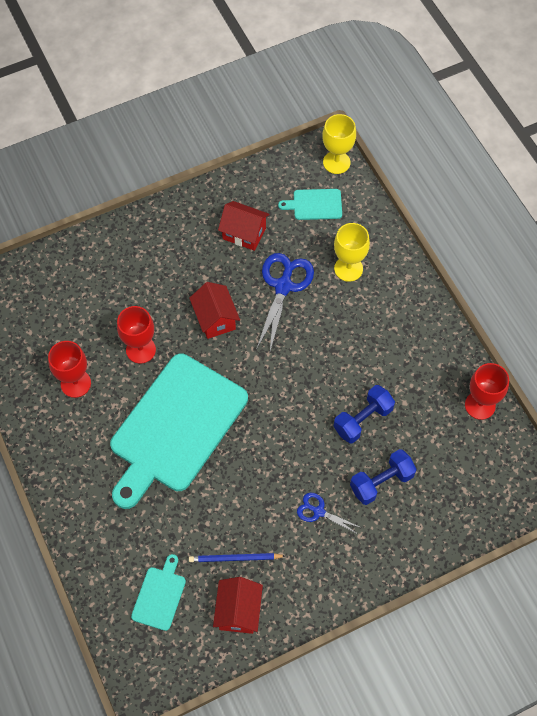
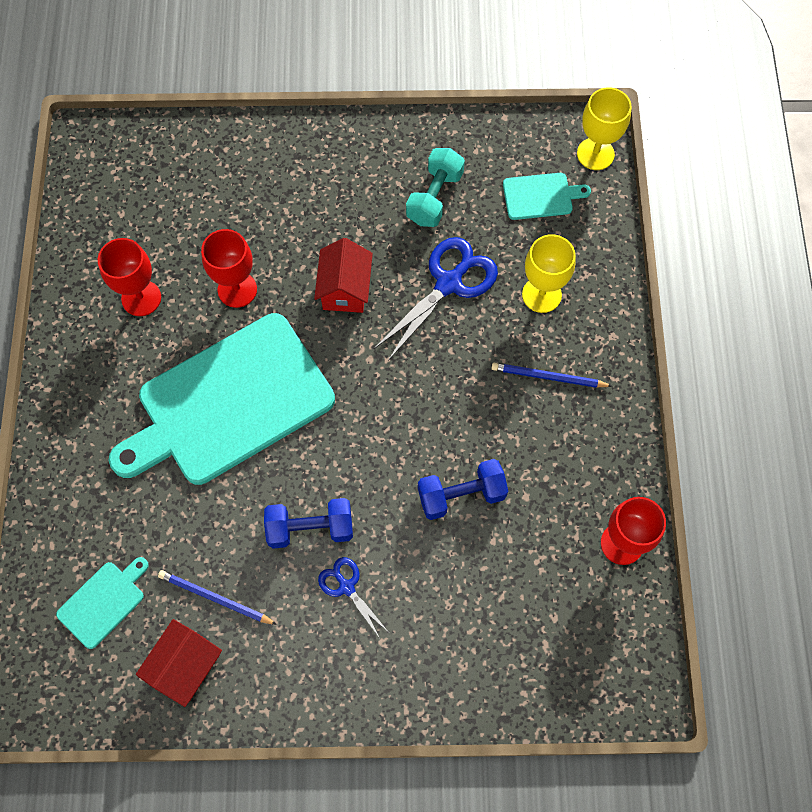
camera: 25 degrees right, 5 degrees up
red house [218,201,270,251] -> turquoise dumbbell [406,148,465,227]
turquoise cutting board [278,189,342,220] -> turquoise cutting board turned 150 degrees clockwise [503,173,591,220]
blue dumbbell [350,449,417,505] -> blue dumbbell moved to [264,498,353,549]
none -> blue pencil [491,363,612,388]

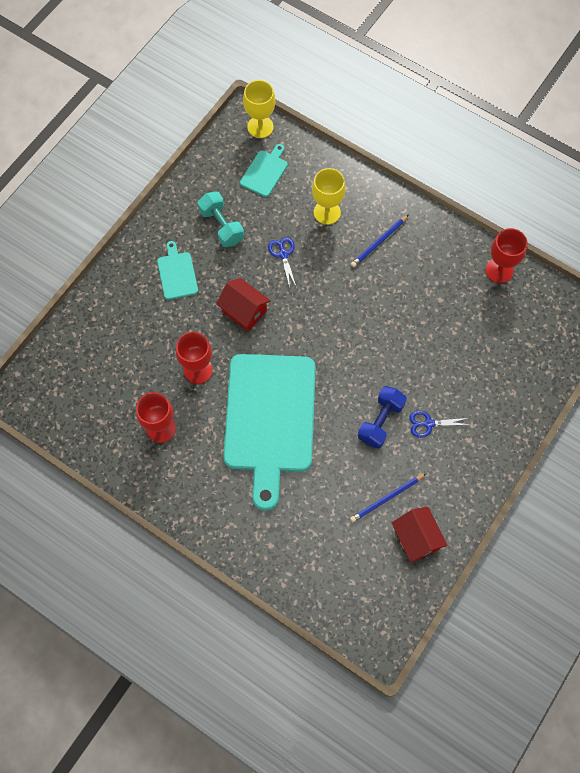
camera: 55 degrees left, 0 degrees up
turquoise cutting board [56,557,149,649] -> turquoise cutting board moved to [157,241,198,300]
blue scissors [374,237,498,361] -> blue scissors [268,237,297,288], size x0.54
blue dumbbell [418,459,508,520] -> none

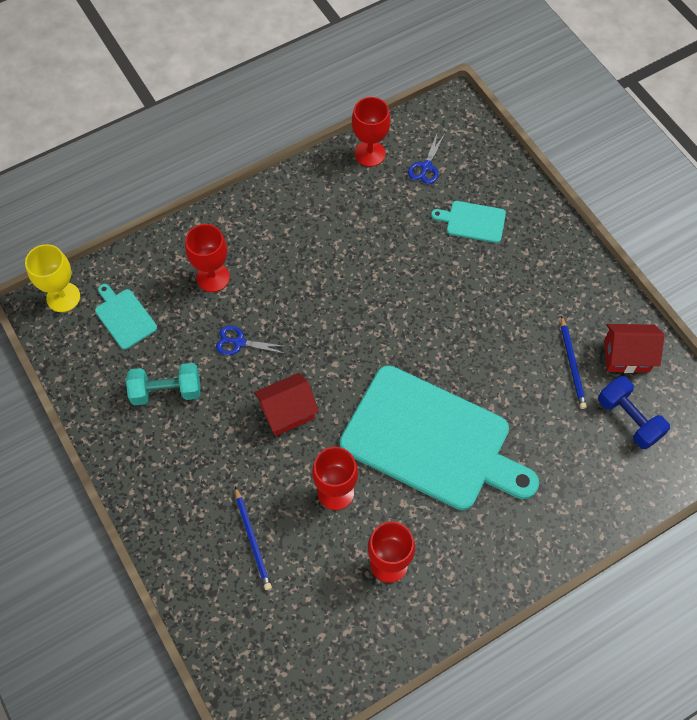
camera: 65 degrees left, 5 degrees down
turquoise cutting board [157,241,198,300] -> turquoise cutting board moved to [431,201,506,243]
yellow goblet [312,168,346,225] -> red goblet [185,224,230,292]
blue pencil [351,214,409,267] -> blue pencil moved to [235,487,272,590]
blue dumbbell [358,386,407,449] -> blue dumbbell moved to [598,376,670,449]
blue scissors [409,411,471,438] -> blue scissors moved to [408,132,445,184]

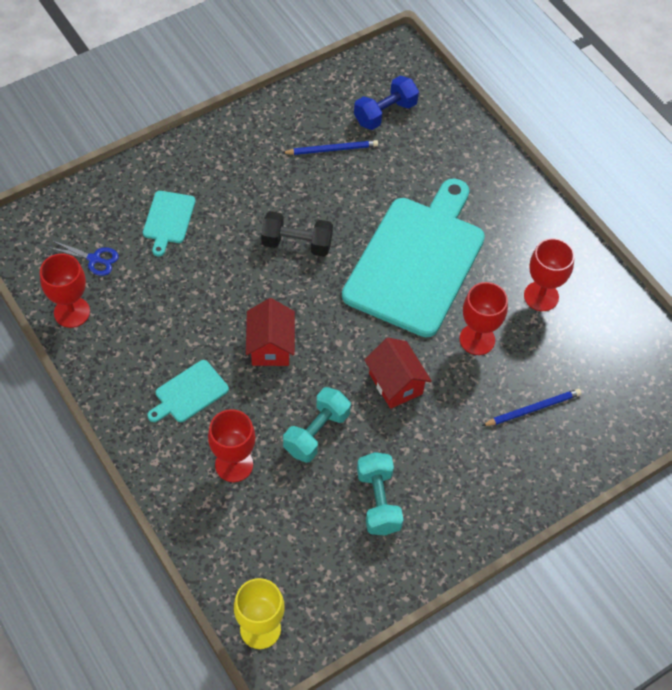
camera: 95 degrees left, 5 degrees down
turquoise cutting board [95,284,157,350] -> turquoise cutting board moved to [147,360,229,422]
blue scissors [216,325,288,355] -> turquoise dumbbell [283,387,351,463]
red house [604,324,664,373] -> red house moved to [246,298,295,366]
none -> black dumbbell [261,211,333,257]

